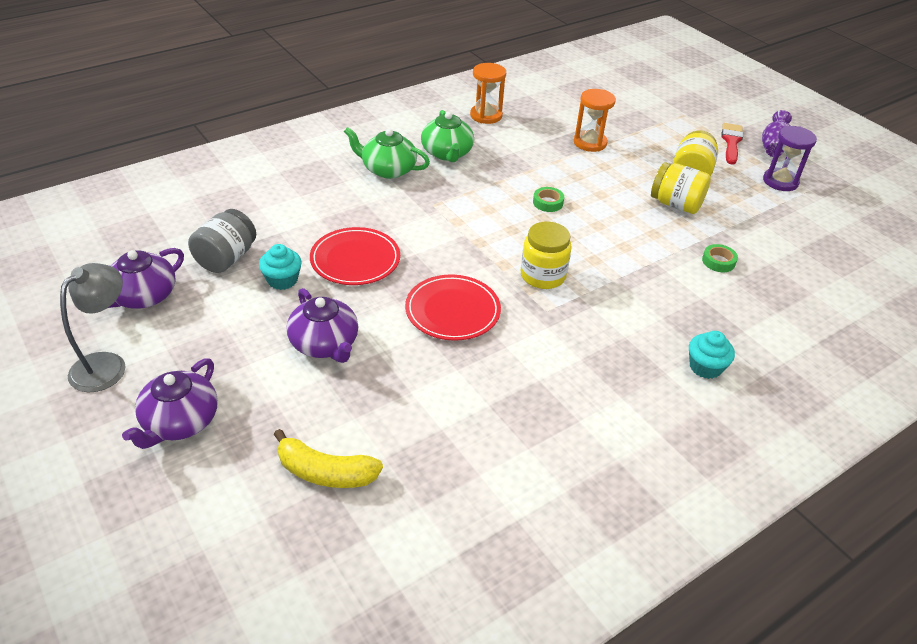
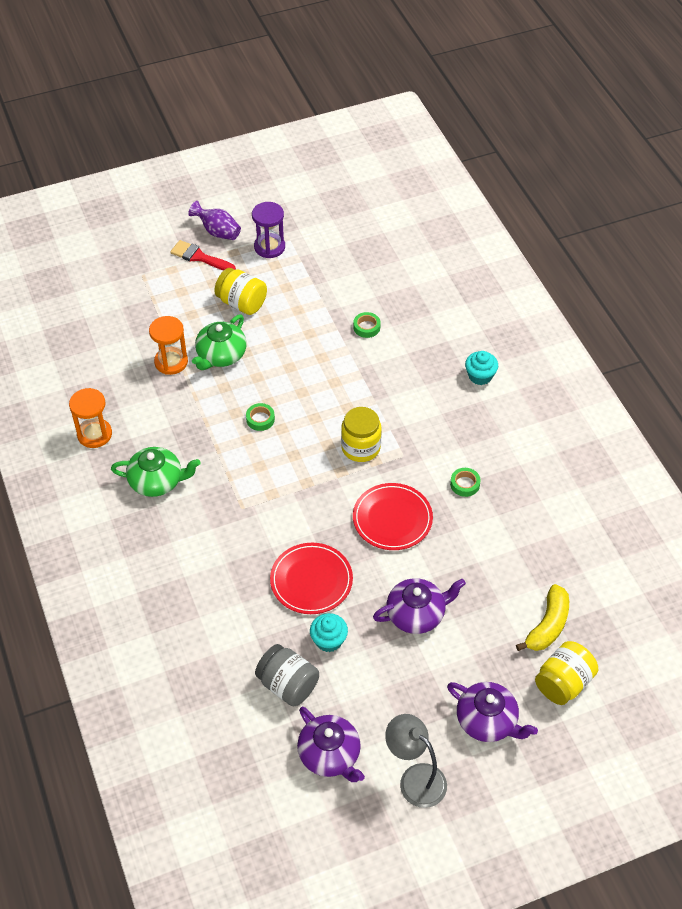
camera: 75 degrees left, 10 degrees up
green teapot [344,127,430,179] -> green teapot moved to [192,315,247,370]
yellow jar [651,162,711,214] -> yellow jar moved to [535,641,598,705]
none -> green tape [450,468,481,497]

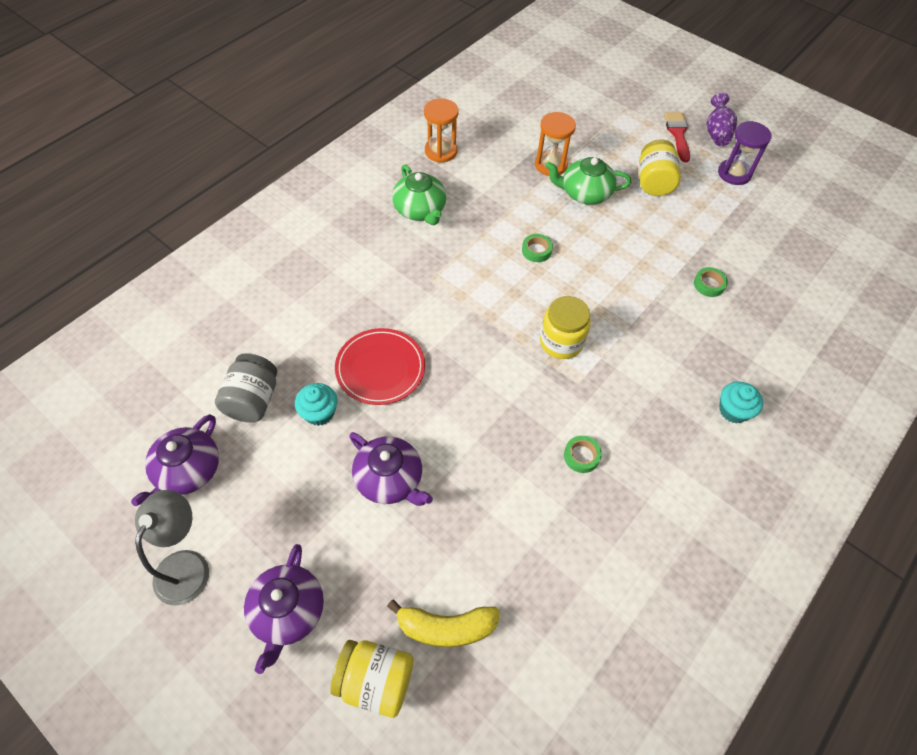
camera: 60 degrees right, 5 degrees up
red plate [353,483,433,550] -> none

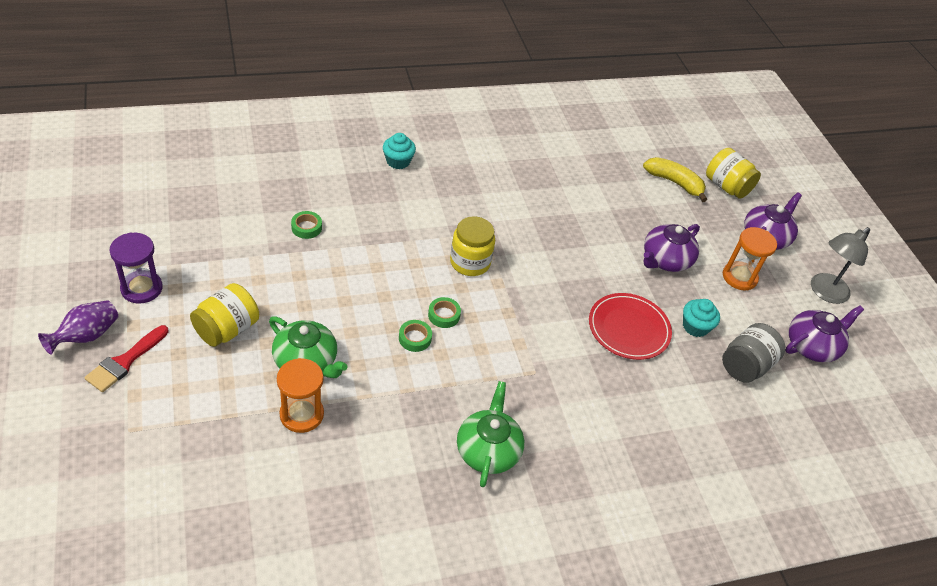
camera: 150 degrees left, 10 degrees down
purple teapot [349,432,433,506] -> purple teapot turned 120 degrees counterclockwise [644,224,700,272]
orange hourglass [424,98,459,163] -> orange hourglass moved to [723,227,777,291]
green tape [564,436,602,473] -> green tape moved to [428,297,461,328]

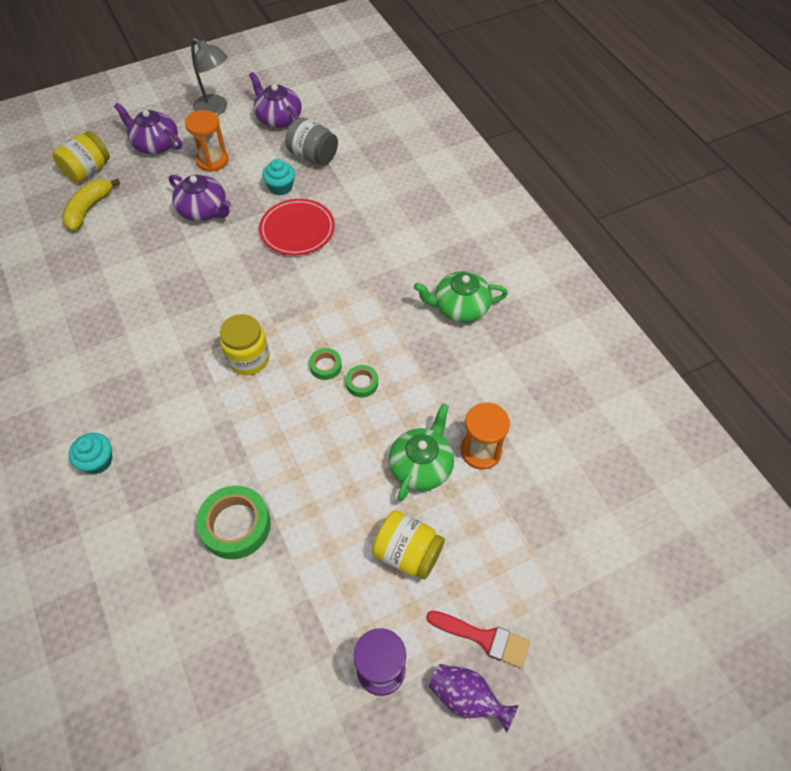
camera: 95 degrees left, 10 degrees up
green tape [291,211,322,239] -> green tape [197,485,271,559], size x1.92

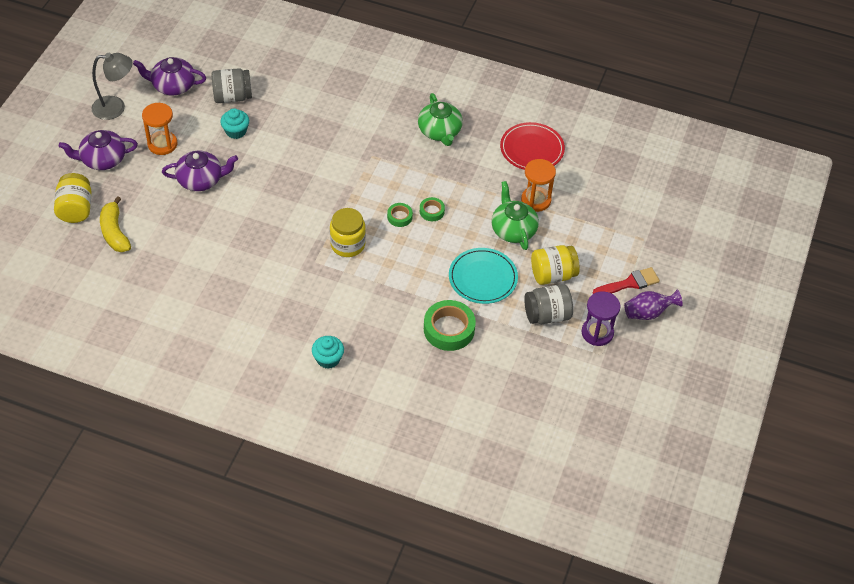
camera: 45 degrees left, 5 degrees down
red plate [259,199,335,255] -> red plate moved to [500,122,565,170]
green teapot [414,271,508,323] -> green teapot turned 60 degrees counterclockwise [418,93,463,146]
none -> turquoise plate [449,248,518,304]
none -> grey jar [524,284,573,324]

